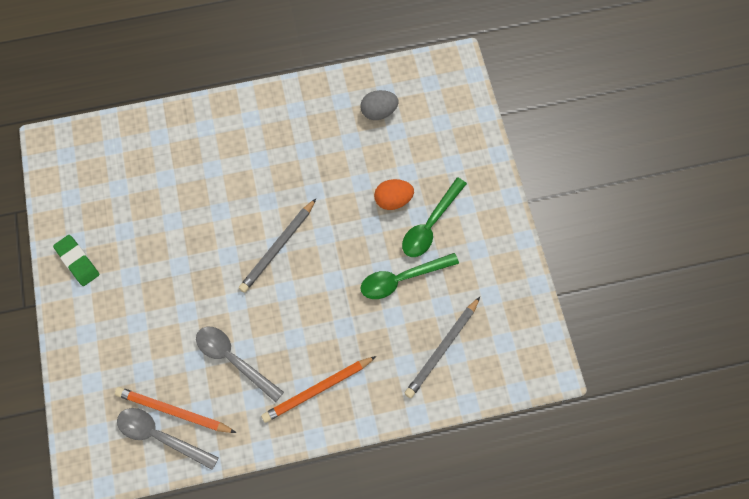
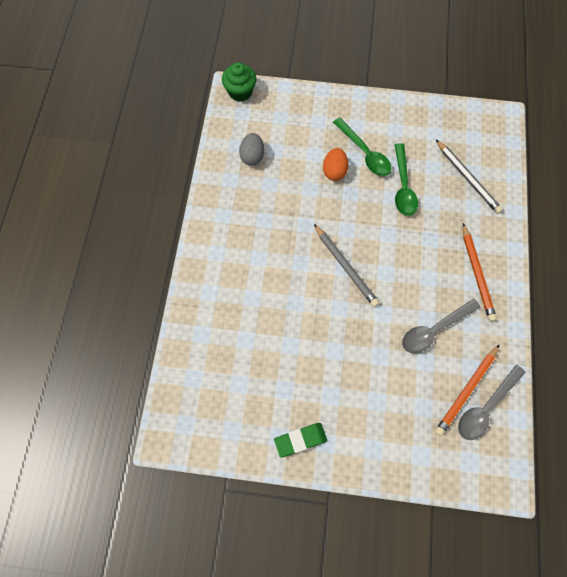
camera: 70 degrees left, 0 degrees up
none -> green cupcake [222,62,256,102]

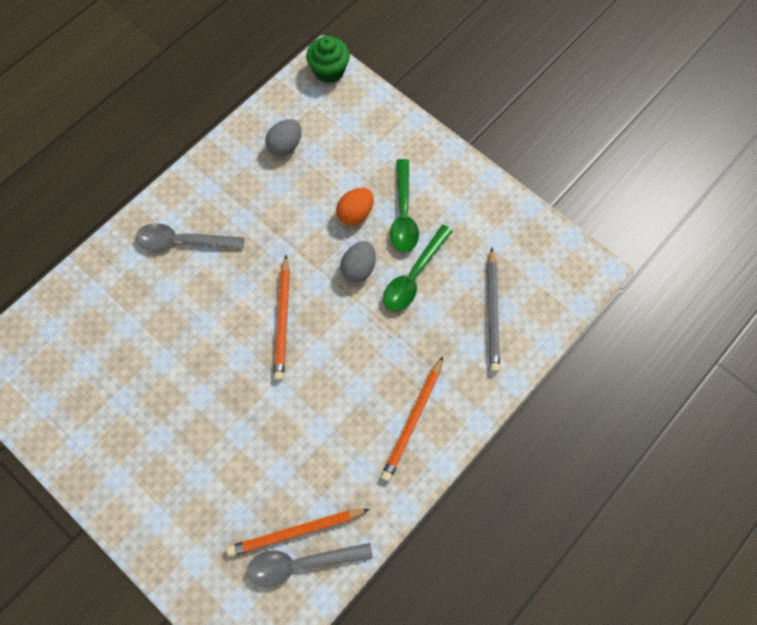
camera: 35 degrees right, 0 degrees up
green eraser [274,423,327,457] -> none
grey pencil [314,224,379,307] -> orange pencil [274,255,290,381]
grey spoon [402,299,481,354] -> grey spoon moved to [136,223,245,250]
none -> grey egg [340,241,376,283]

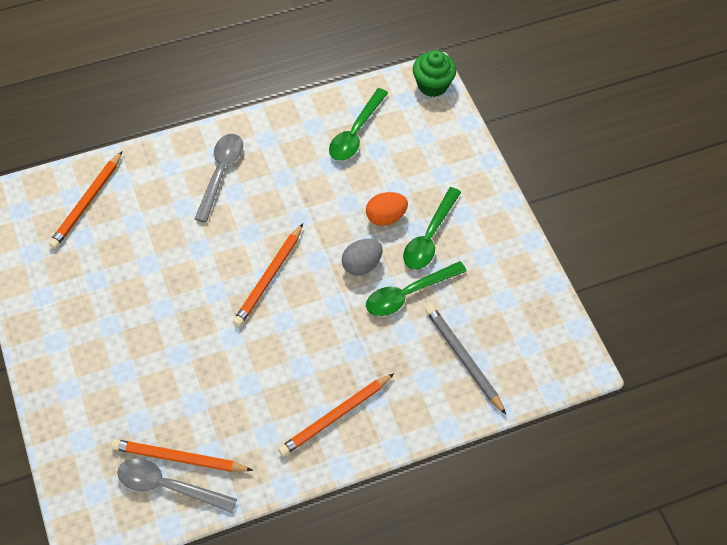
camera: 25 degrees right, 10 degrees down
grey spoon [136,223,245,250] -> grey spoon turned 75 degrees clockwise [195,134,243,223]
grey egg [265,119,302,156] -> green spoon [329,88,388,161]
grey pencil [488,248,500,373] -> grey pencil turned 120 degrees clockwise [425,305,506,414]
none -> orange pencil [48,151,123,249]

